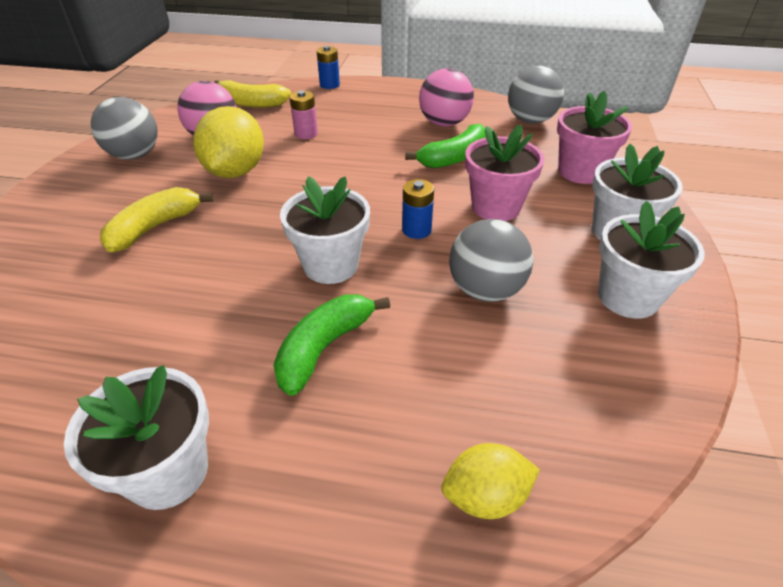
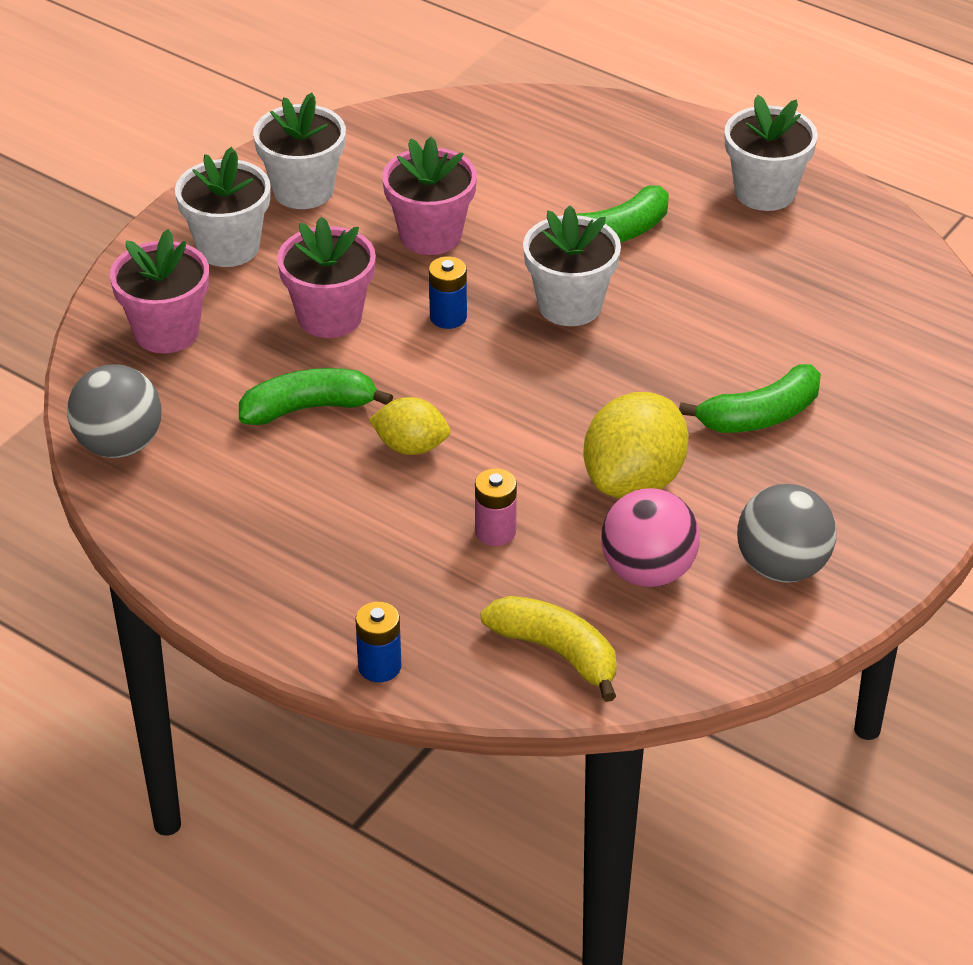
camera: 155 degrees left, 0 degrees up
yellow banana [100,187,213,252] -> green banana [679,364,821,433]
pink ball [419,68,474,127] -> none
yellow lemon [441,443,540,519] -> yellow lemon moved to [369,397,450,455]
grey ball [449,219,533,302] -> pink flower pot [382,137,477,255]

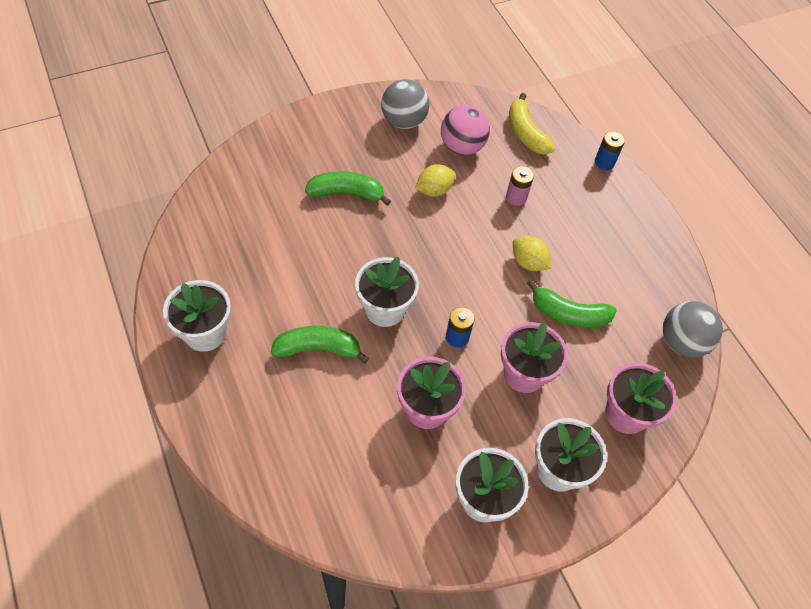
camera: 155 degrees left, 15 degrees up
yellow lemon [583,392,689,498] -> yellow lemon [415,164,455,197], size x0.59

